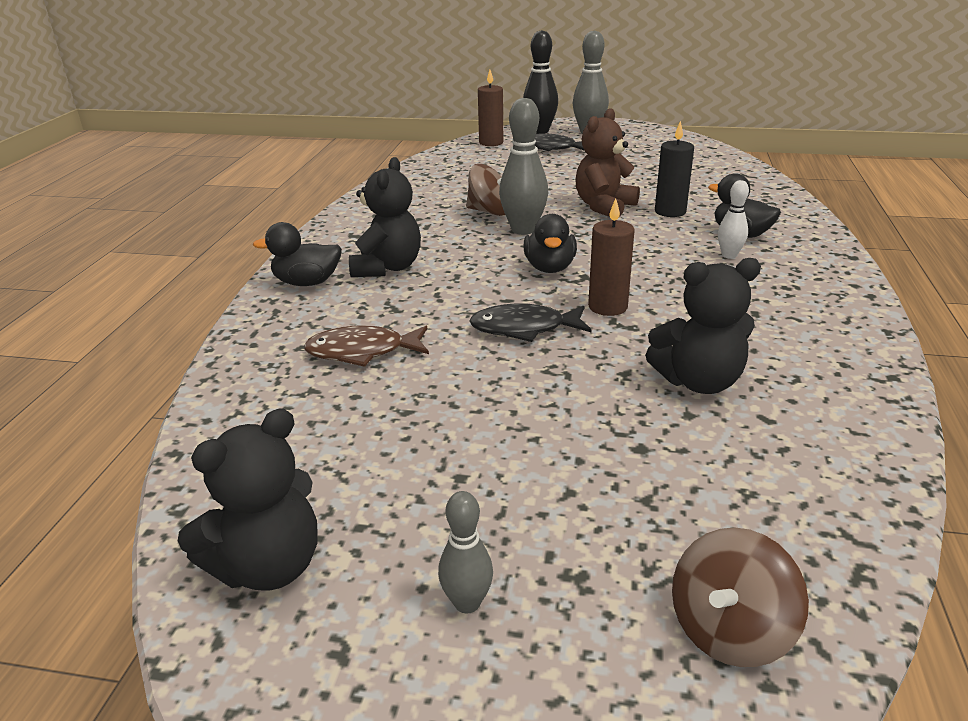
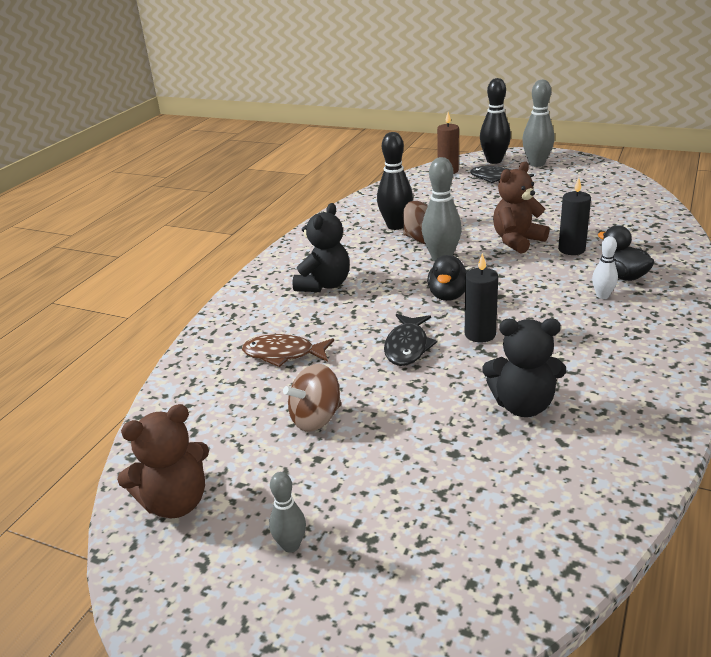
camera: 15 degrees right, 0 degrees up
black teddy bear [178,408,318,590] -> brown teddy bear [117,404,209,518]
black duck [253,222,342,286] -> none
black fish [470,303,591,342] -> black fish turned 90 degrees counterclockwise [384,314,437,366]
brown candle [588,198,635,316] -> black candle [465,253,498,343]
brown spinning top [672,527,809,667] -> brown spinning top moved to [283,364,341,432]
none -> black bowling pin [377,132,413,230]

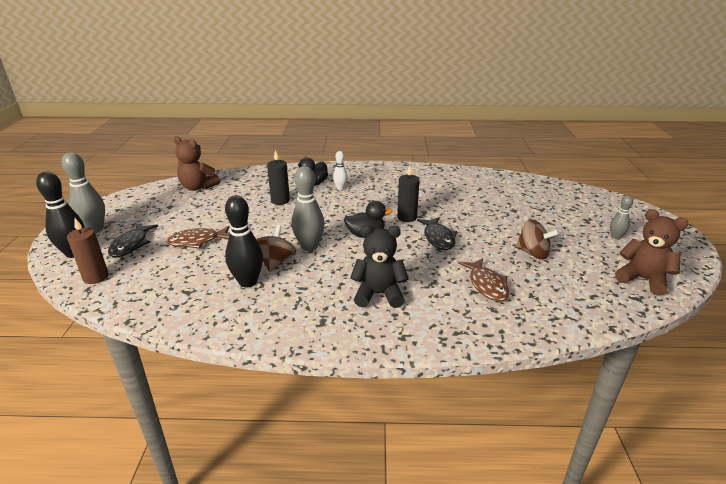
camera: 115 degrees left, 0 degrees up
black fish [384,314,437,366] -> black fish turned 90 degrees clockwise [417,217,457,250]
black teddy bear [482,318,566,417] -> none
brown teddy bear [493,161,549,253] -> brown teddy bear moved to [174,136,220,191]
none -> brown fish [166,226,230,249]

